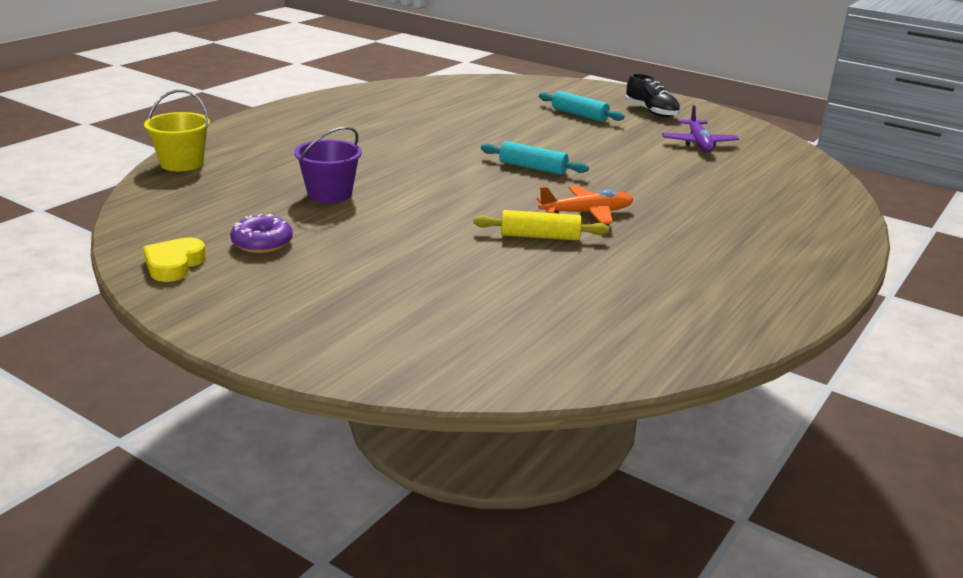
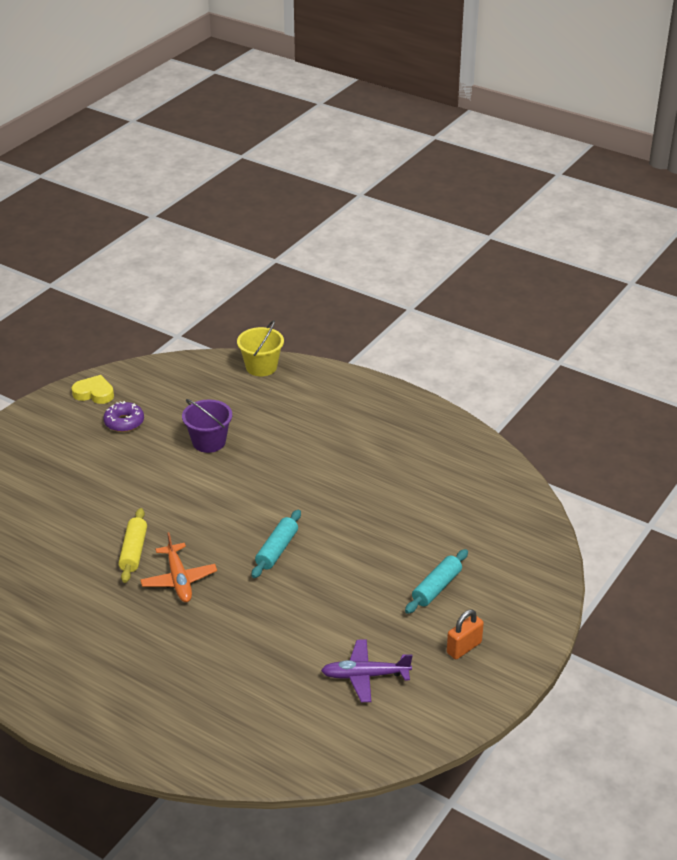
camera: 90 degrees right, 10 degrees up
black shoe [625,73,680,117] -> orange padlock [447,610,484,659]

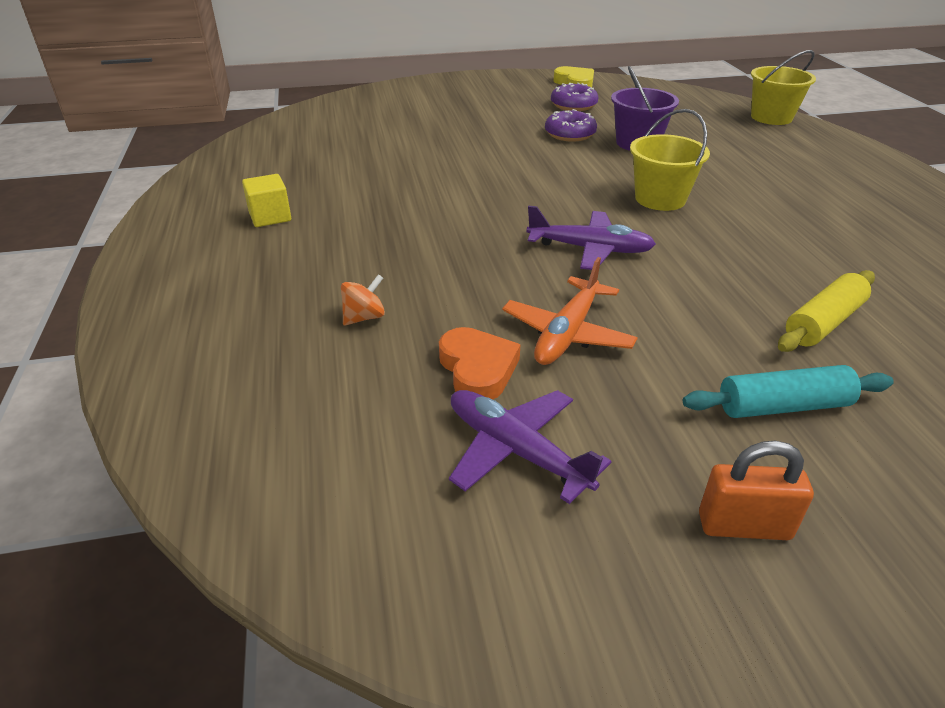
camera: 45 degrees right, 0 degrees up
yellow rolling pin [119,508,147,583] -> yellow rolling pin moved to [778,270,875,352]
orange plane [140,532,217,602] -> orange plane moved to [502,257,638,365]
turquoise rolling pin [252,510,301,578] -> purple plane [526,205,656,270]
none -> yellow cube [242,174,291,227]
none -> orange spinning top [341,274,385,326]
none -> orange heart [439,327,521,399]
none -> purple donut [545,109,597,142]
none -> yellow bucket [630,109,710,211]

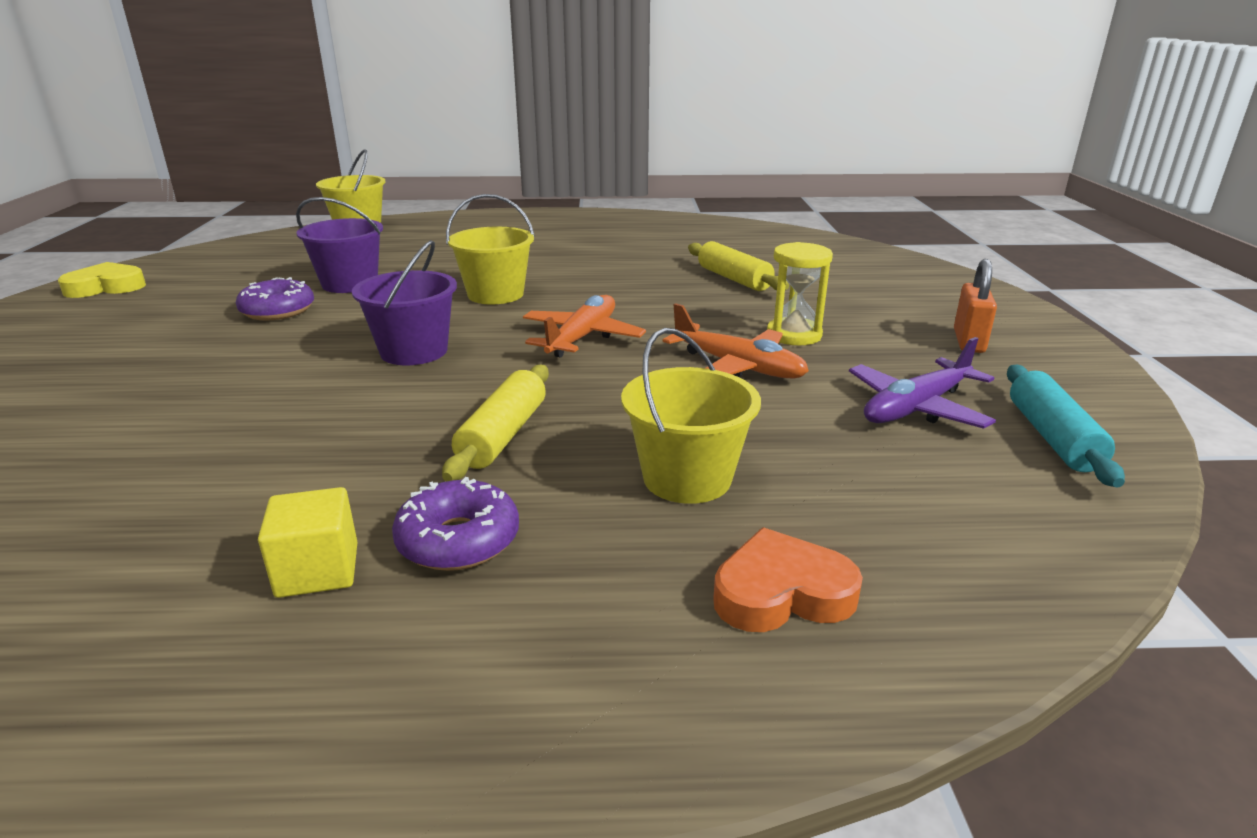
camera: 80 degrees left, 10 degrees down
orange spinning top [341,274,385,326] -> yellow bucket [621,328,761,504]
orange heart [439,327,521,399] -> orange heart moved to [713,528,863,632]
purple plane [526,205,656,270] -> orange plane [523,295,646,357]
purple donut [551,83,598,111] -> purple donut moved to [392,477,519,571]
turquoise rolling pin [683,365,894,418] -> turquoise rolling pin moved to [1007,365,1125,487]
none -> purple bucket [352,240,457,365]
none -> yellow rolling pin [442,365,549,481]
none -> yellow hourglass [767,242,833,345]

